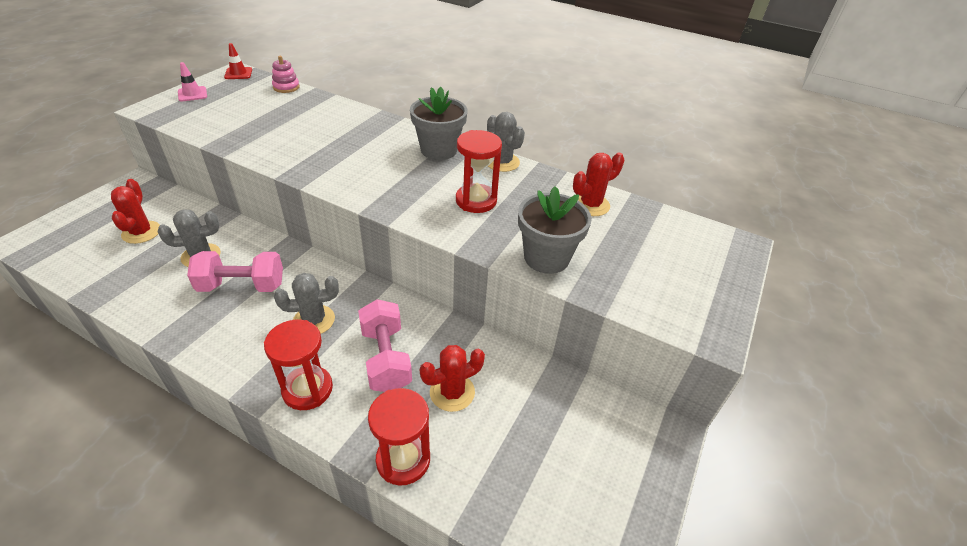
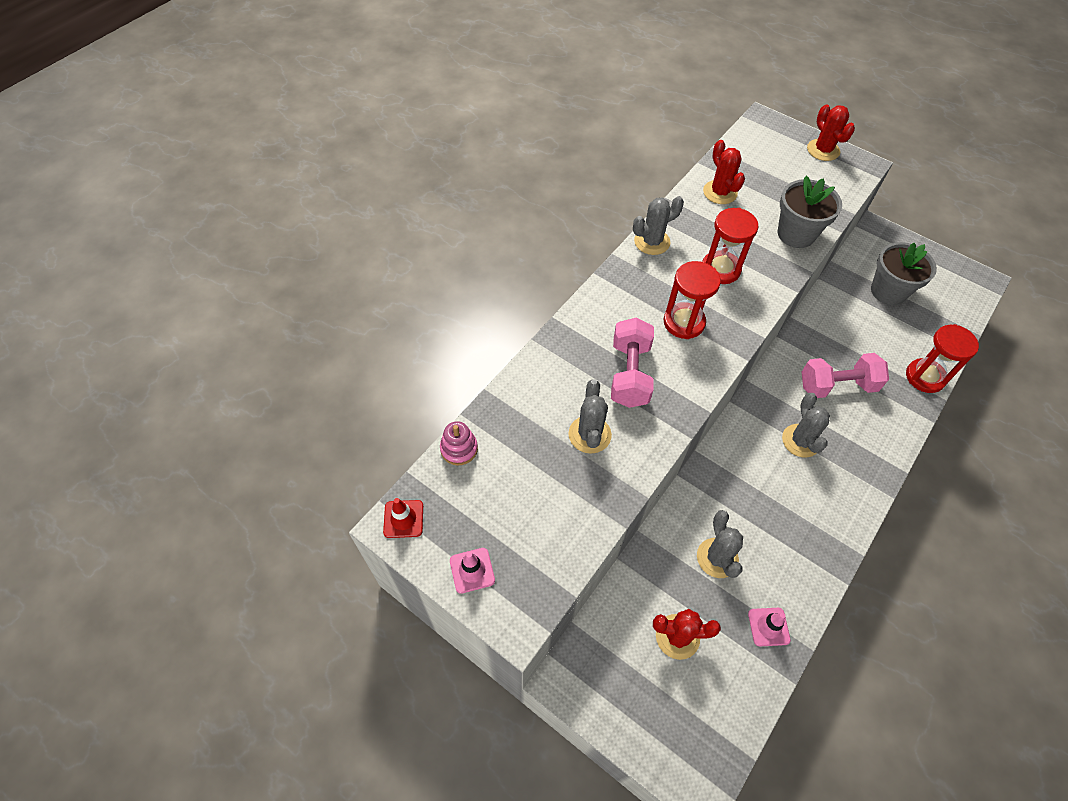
camera: 80 degrees left, 15 degrees up
pink dumbbell [187,251,283,292] -> pink dumbbell moved to [611,318,654,408]
red hourglass [264,320,333,410] -> red hourglass moved to [664,261,721,339]
grey flower pot [410,87,468,160] -> grey flower pot moved to [871,242,937,305]
red cactus [419,345,485,412] -> red cactus moved to [807,104,855,161]
none -> grey cactus [568,379,612,454]
none -> pink traffic cone [748,608,791,646]

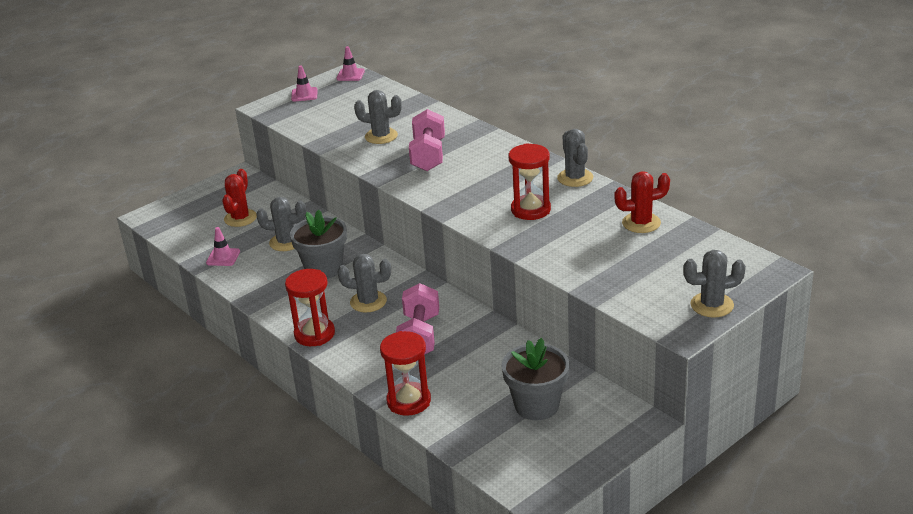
camera: 105 degrees right, 25 degrees down
red traffic cone [383,498,423,538] -> pink traffic cone [336,46,365,81]
pink stacking toy [440,421,478,465] -> none
pink dumbbell [611,318,654,408] -> pink dumbbell turned 75 degrees clockwise [409,109,445,171]
red hourglass [664,261,721,339] -> red hourglass moved to [285,269,335,346]
grey flower pot [778,176,842,248] -> grey flower pot moved to [290,209,347,279]
red cactus [807,104,855,161] -> grey cactus [683,250,746,318]

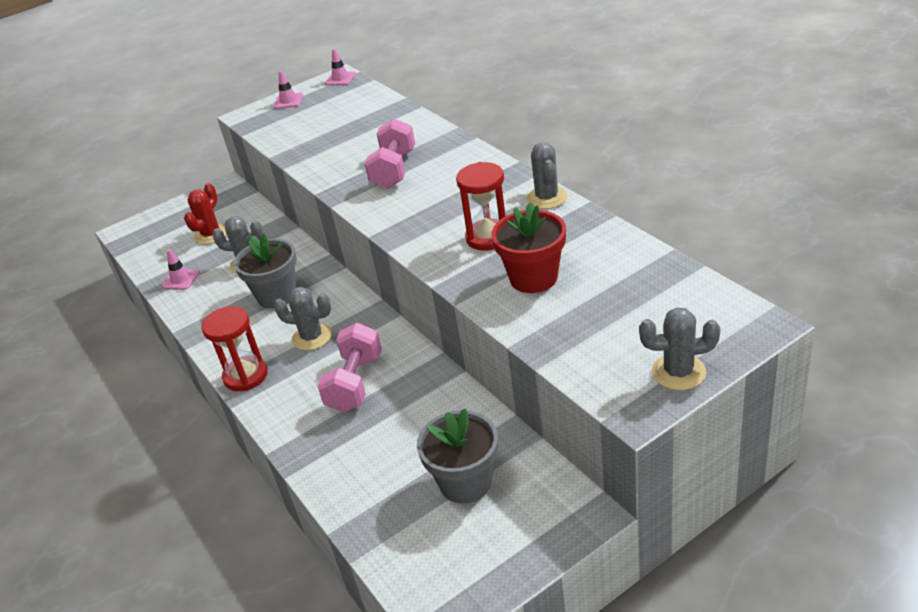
camera: 10 degrees right, 5 degrees up
grey cactus [354,90,402,144] -> none
red hourglass [380,331,431,416] -> none
red cactus [614,171,670,233] -> none
none -> red flower pot [491,202,566,293]

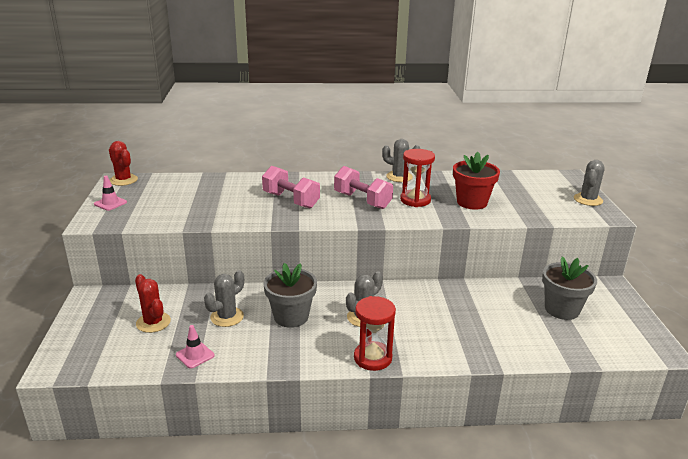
camera: 65 degrees left, 10 degrees down
pink dumbbell [318,323,382,413] -> pink dumbbell moved to [334,166,393,209]
pink traffic cone [325,49,356,85] -> red cactus [109,141,138,186]

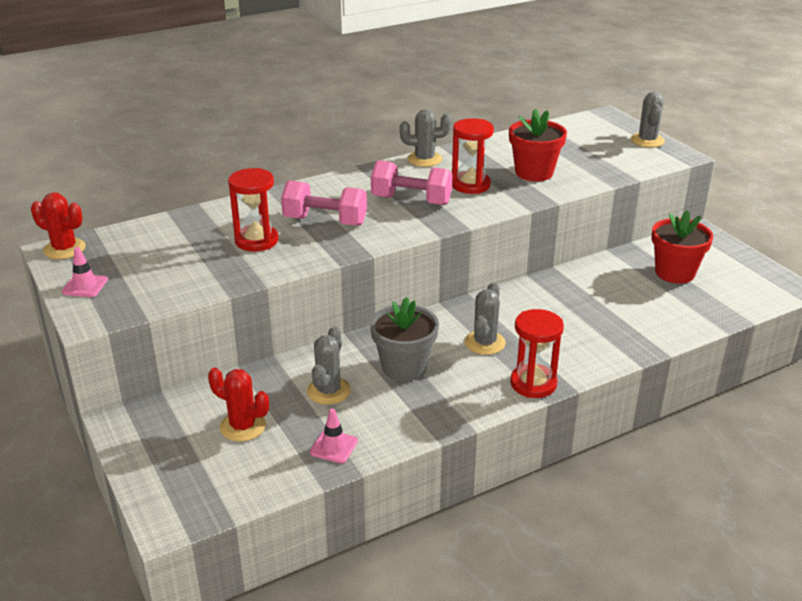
camera: 25 degrees left, 5 degrees up
grey flower pot [542,256,597,320] -> red flower pot [652,210,713,284]
none -> red hourglass [228,168,278,252]

